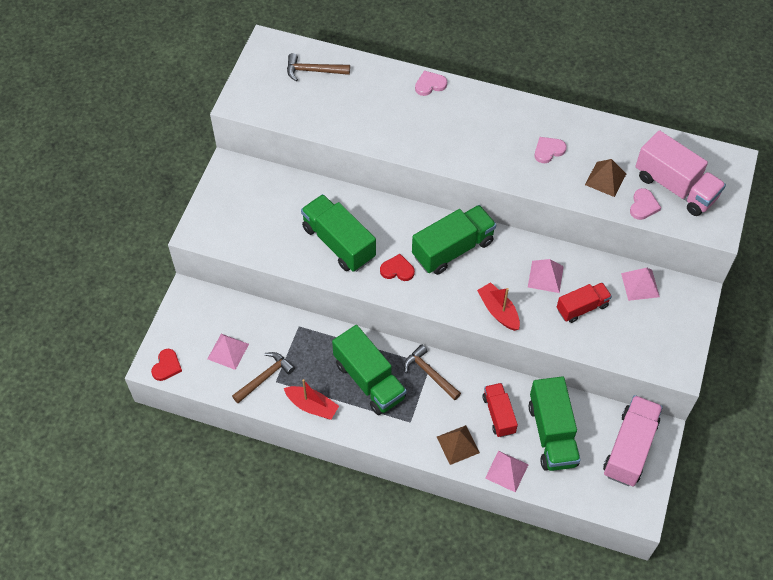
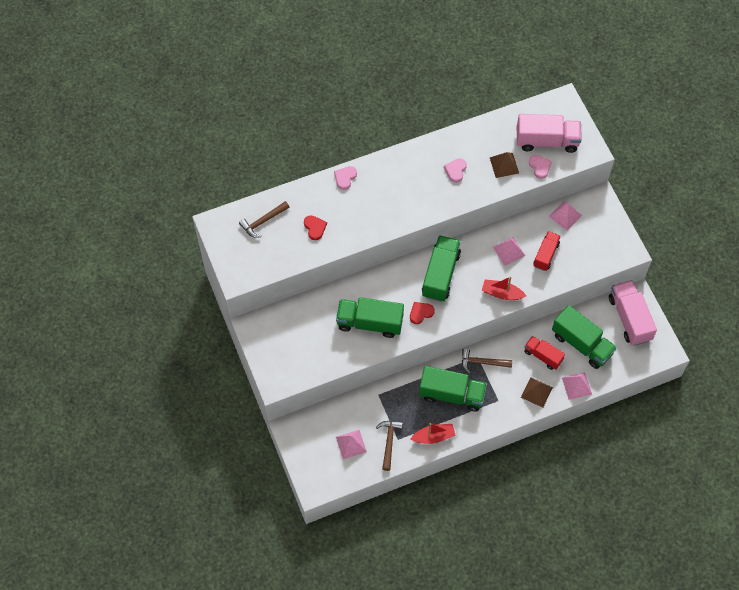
camera: 40 degrees left, 5 degrees up
red heart [151,349,182,381] -> red heart moved to [304,216,327,240]

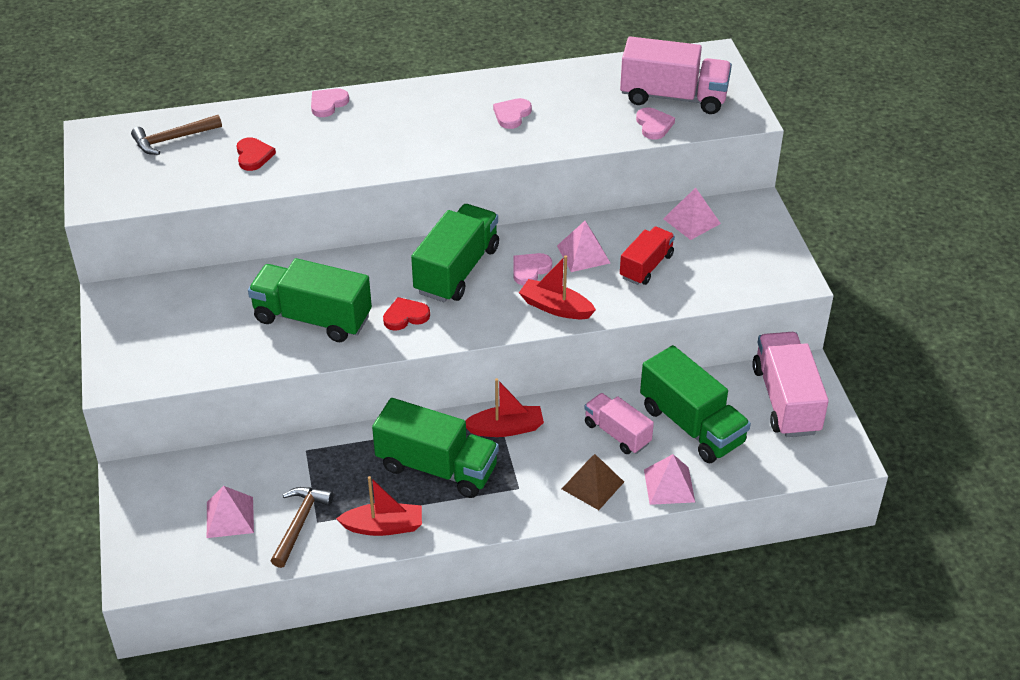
camera: 10 degrees right, 20 degrees down
brown hammer [462,348,512,374] -> red boat [465,378,544,437]
brown pyramid [490,152,519,178] -> none
red truck [525,336,565,370] -> pink truck [584,393,654,454]
none -> pink heart [513,253,552,285]

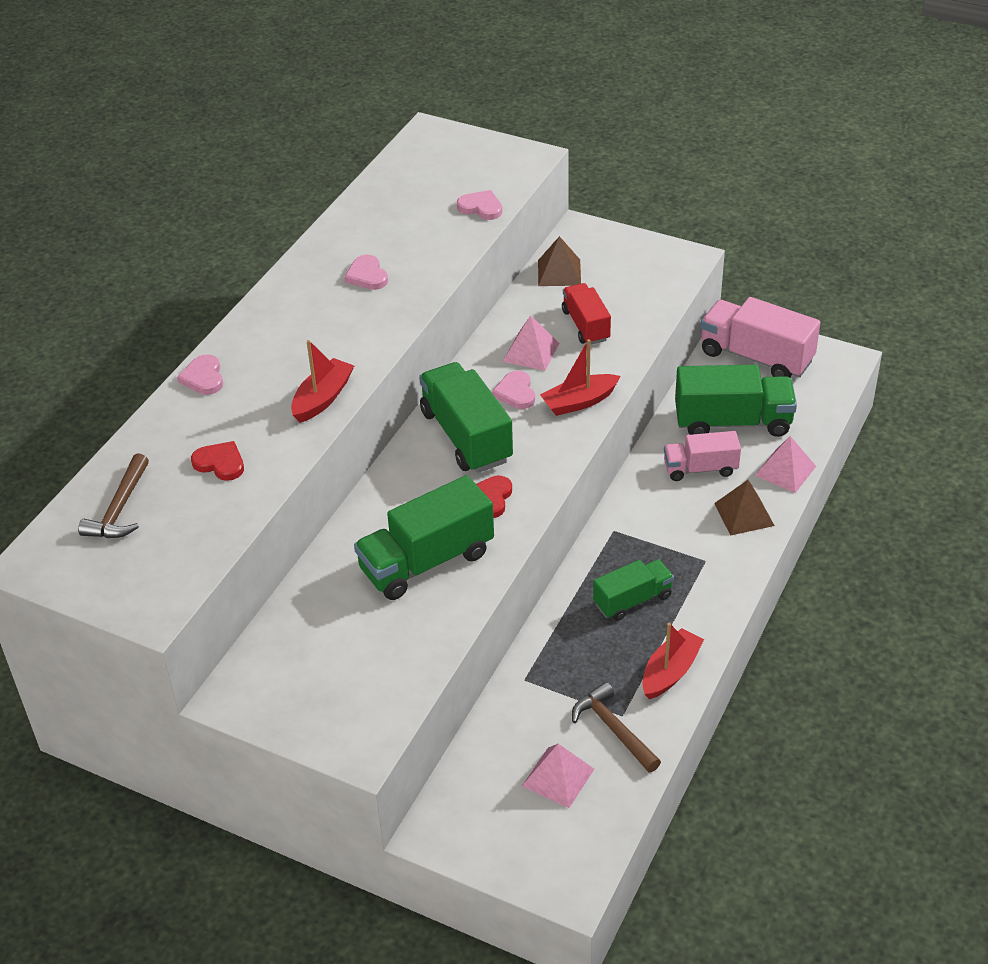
camera: 50 degrees left, 0 degrees up
green truck [372,398,499,498] -> green truck [593,559,674,621], size x0.61
red boat [465,378,544,437] -> red boat moved to [291,340,354,423]
pink truck [620,36,732,114] -> none
pink pyramid [663,187,721,240] -> brown pyramid [538,236,581,286]

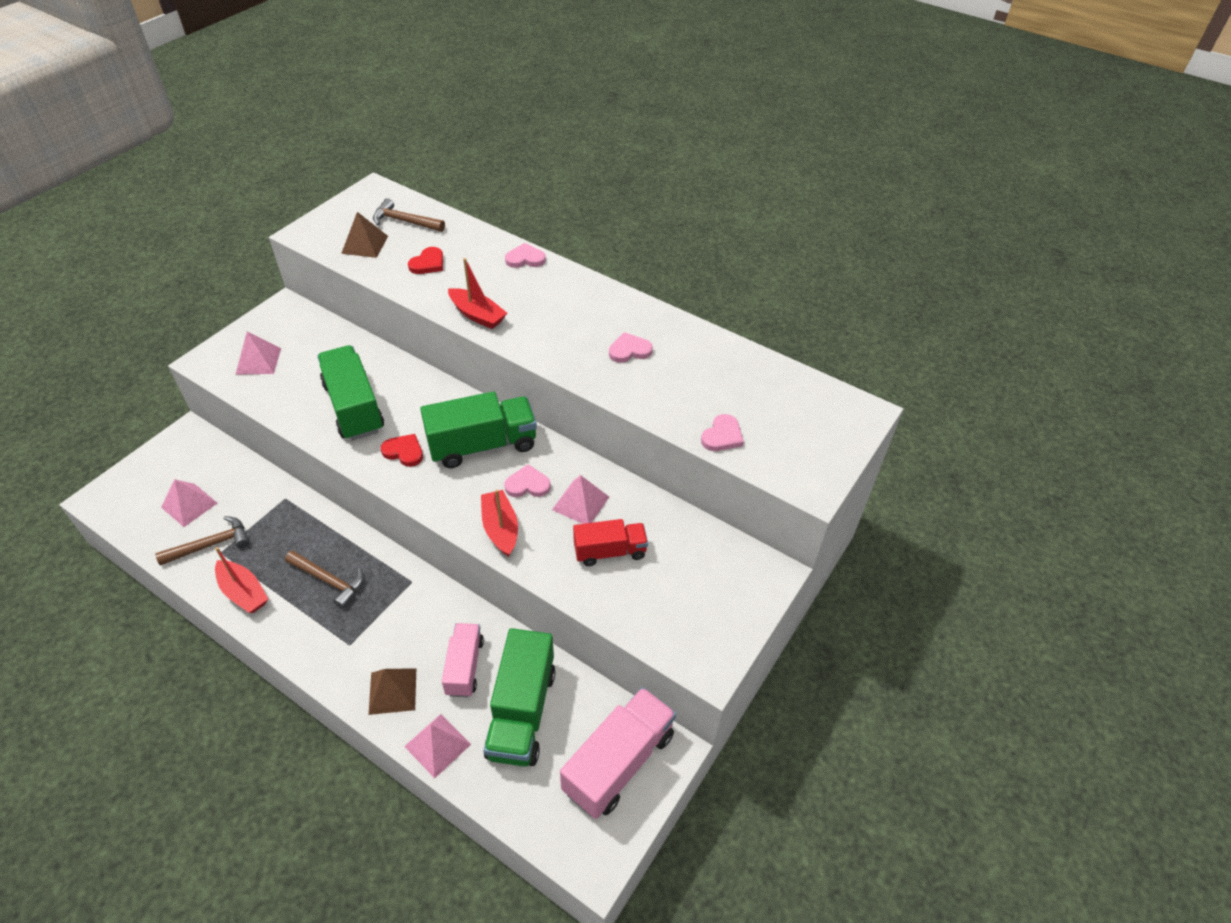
camera: 95 degrees right, 5 degrees up
brown pyramid [538,236,581,286] -> brown pyramid moved to [341,212,388,258]
green truck [593,559,674,621] -> brown hammer [285,550,364,609]
none -> pink pyramid [235,332,281,375]

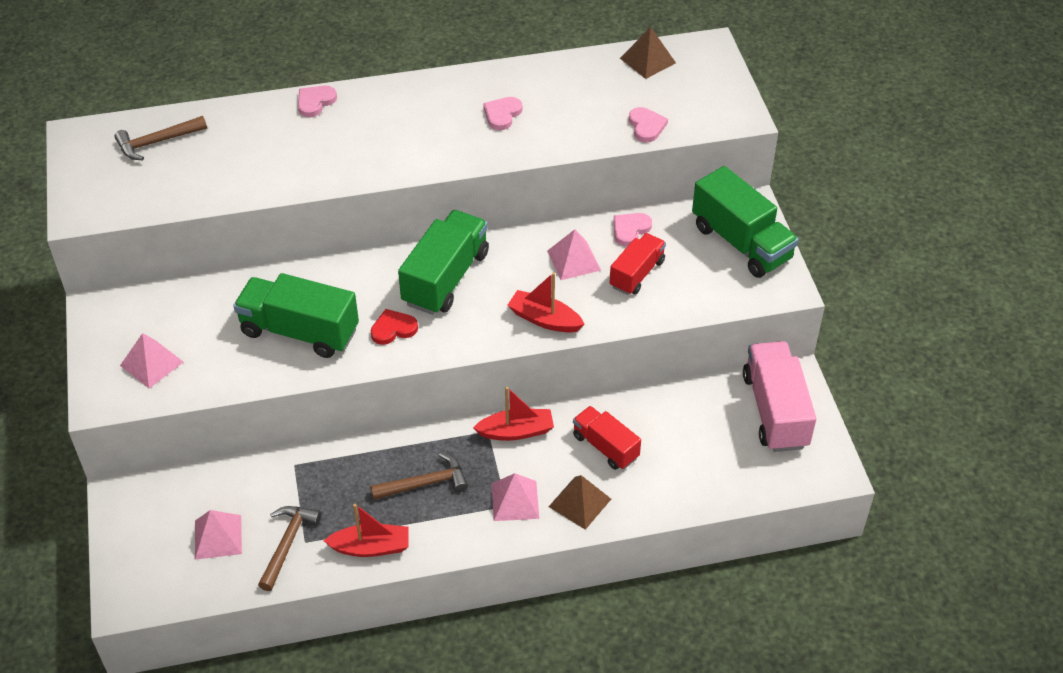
camera: 45 degrees left, 0 degrees up
brown pyramid [341,212,388,258] -> brown pyramid moved to [620,27,676,79]
pink pyramid [404,714,471,779] -> pink pyramid moved to [492,473,539,521]
red heart [408,247,443,274] -> none
pink truck [442,623,484,697] -> red truck [573,406,641,470]
red boat [448,258,507,329] -> red boat moved to [473,387,554,441]
green truck [484,628,556,767] -> green truck moved to [692,166,799,278]
pink heart [504,464,551,497] -> pink heart moved to [614,213,652,246]

